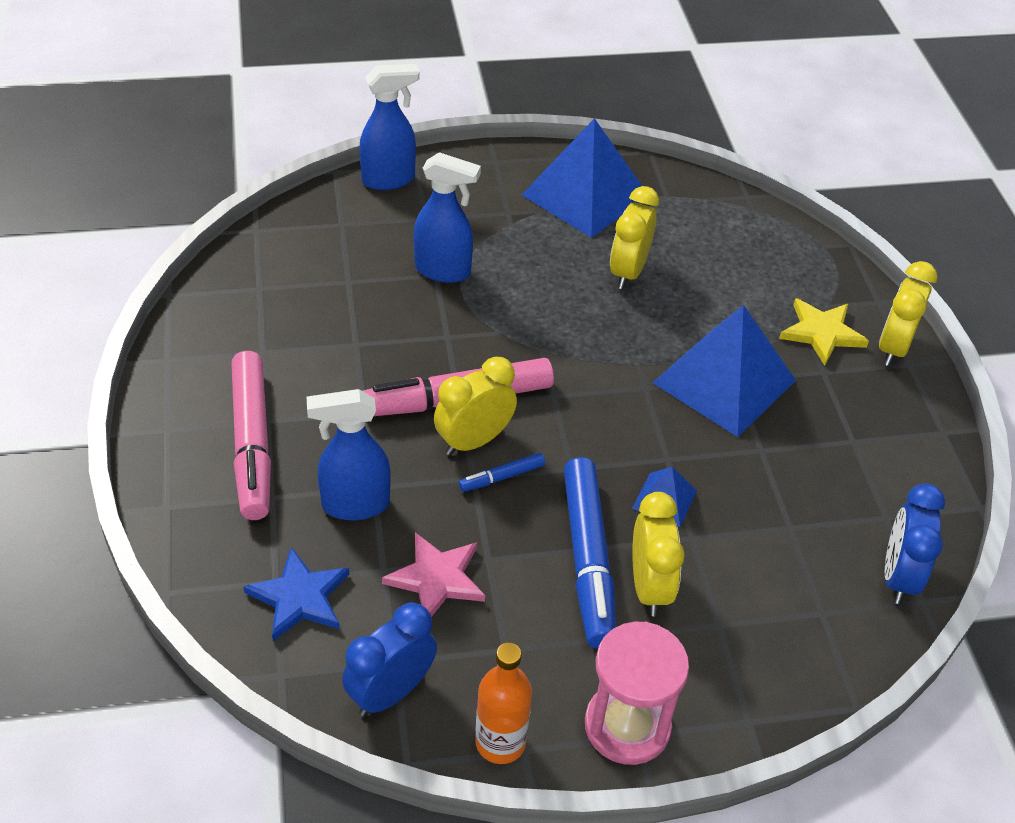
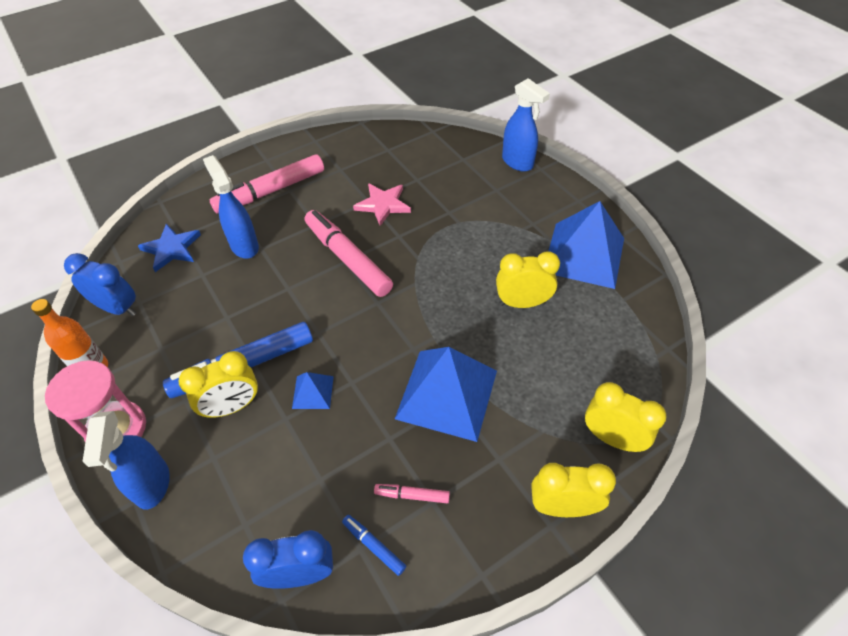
camera: 70 degrees right, 5 degrees up
pink star [382,532,485,617] -> pink star moved to [353,183,411,226]
blue spray bottle [414,152,481,283] -> blue spray bottle moved to [83,411,170,510]
yellow clock [434,357,517,455] -> yellow clock moved to [585,382,666,452]
blue marker [459,453,545,492] -> blue marker moved to [342,515,406,576]
yellow star [779,298,869,366] -> none
none -> pink marker [374,484,450,503]

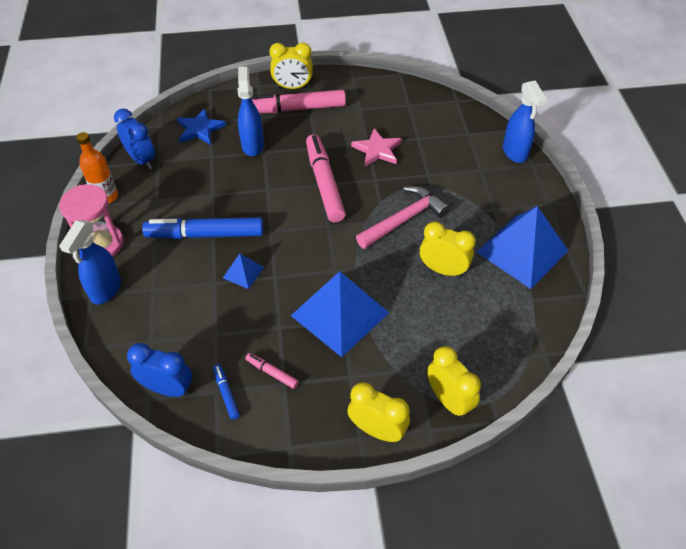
camera: 25 degrees right, 0 degrees up
yellow clock [178,351,258,418] -> yellow clock moved to [269,43,313,89]
none -> pink hammer [356,186,450,249]

